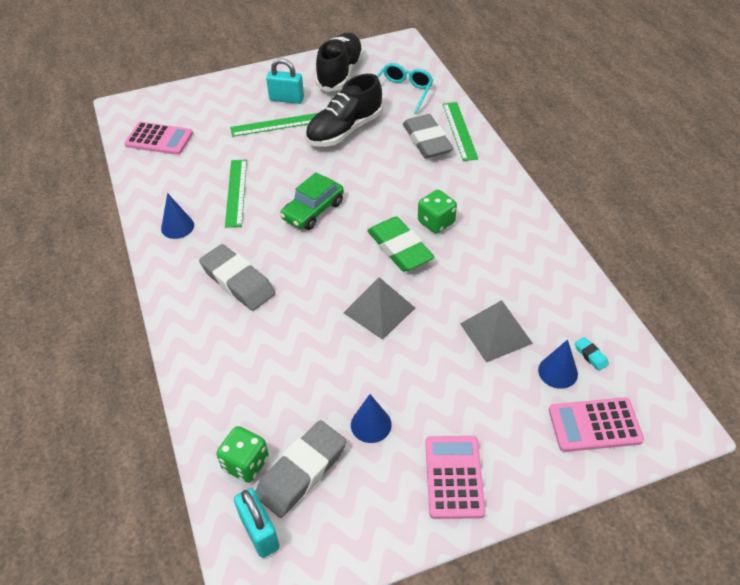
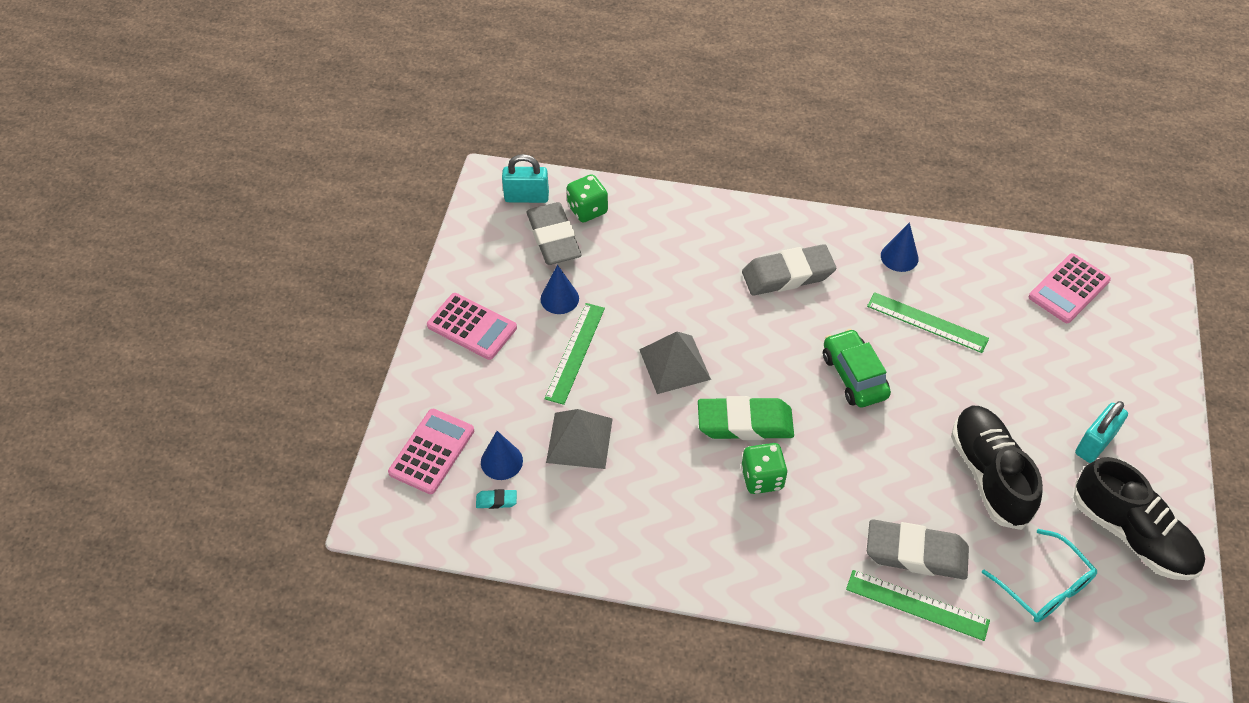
camera: 120 degrees right, 5 degrees up
green ruler [230,113,318,137] -> green ruler moved to [544,303,605,405]

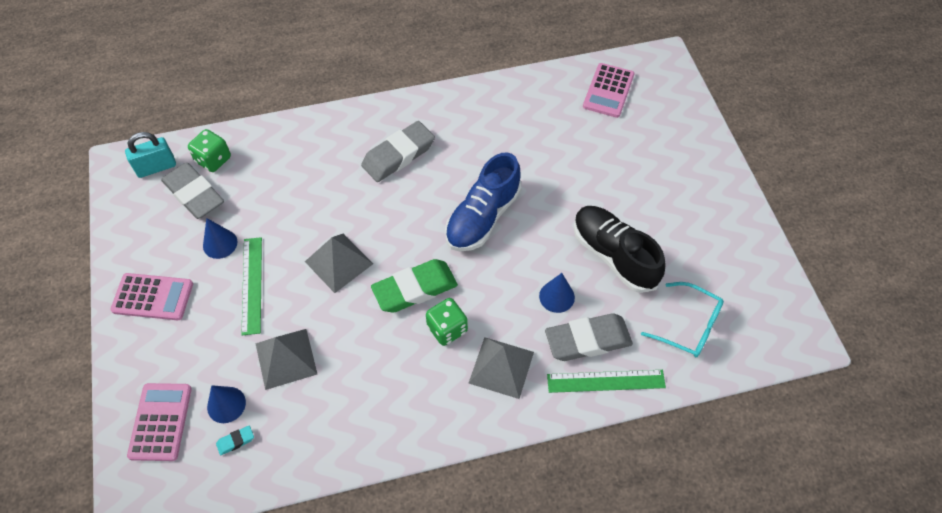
camera: 25 degrees left, 5 degrees up
green car [823,329,891,408] -> blue shoe [445,153,521,251]
green ruler [867,292,989,353] -> none
blue cone [881,222,919,272] -> blue cone moved to [539,273,575,313]
black shoe [1074,457,1205,580] -> none
turquoise padlock [1075,401,1128,463] -> none
none -> grey pyramid [469,337,534,399]

